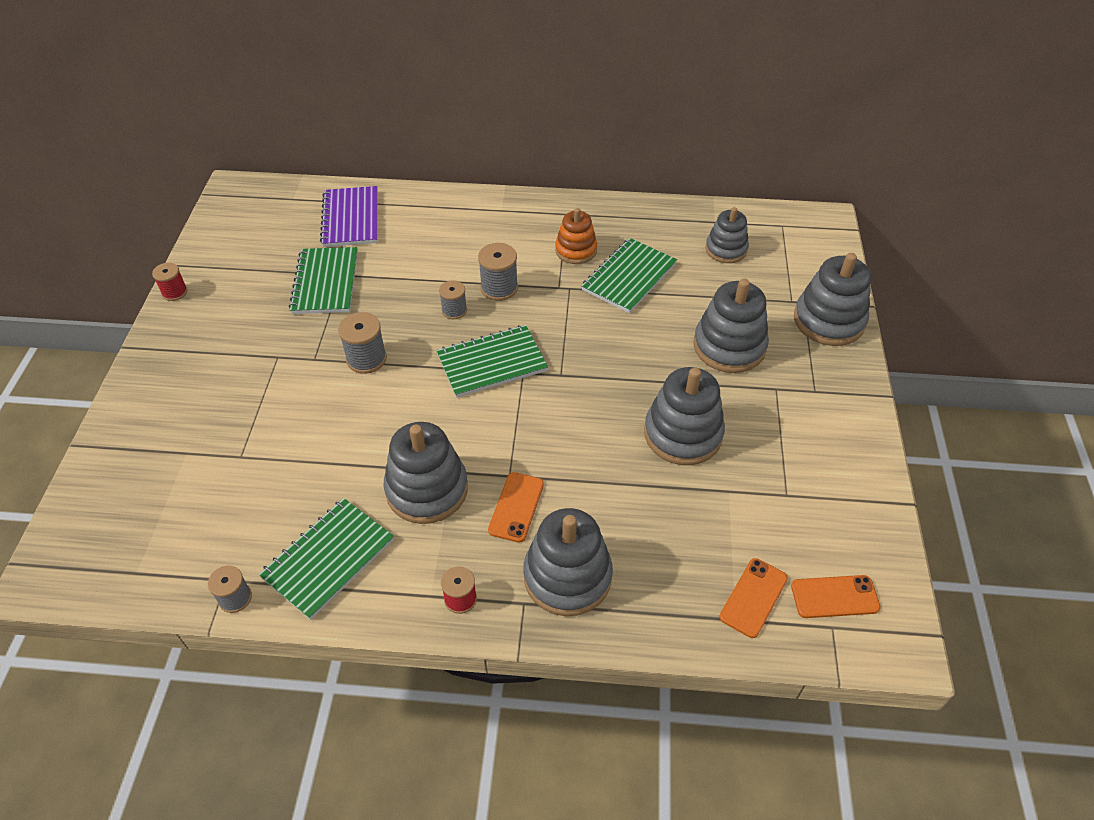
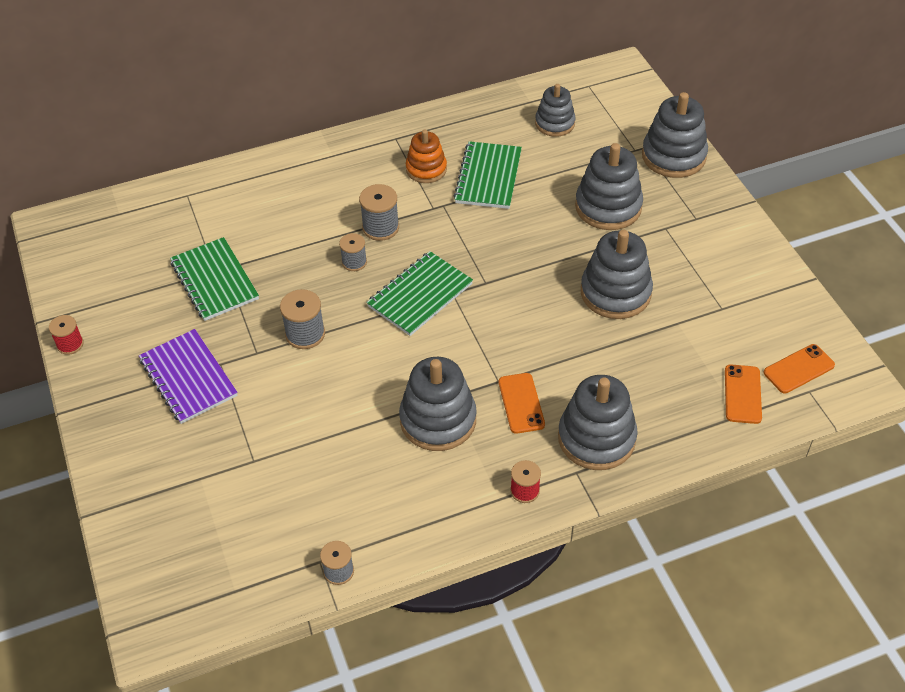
camera: 25 degrees left, 0 degrees up
green notebook [258,498,394,620] -> none
purple notebook [320,186,378,247] -> purple notebook moved to [139,329,238,424]

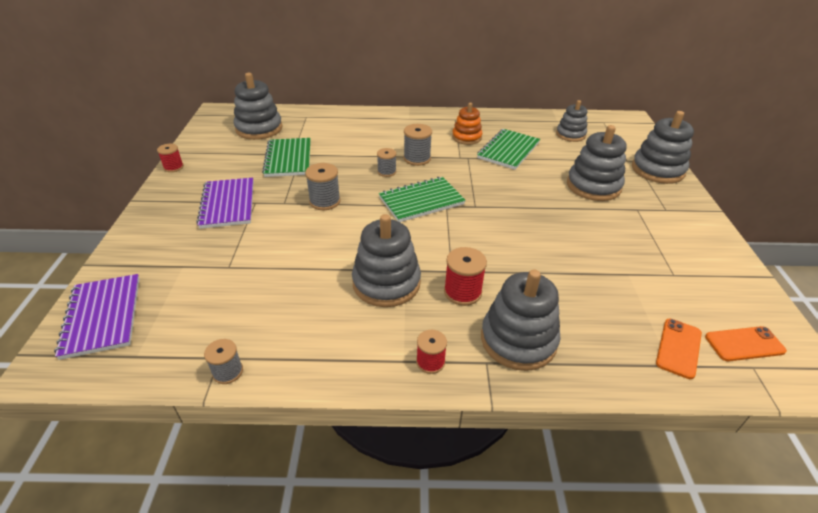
camera: 20 degrees right, 10 degrees down
orange phone [499,373,545,434] -> red spool [444,247,487,306]
grey stacking toy [581,230,653,319] -> grey stacking toy moved to [233,73,282,140]
none -> purple notebook [54,274,139,360]

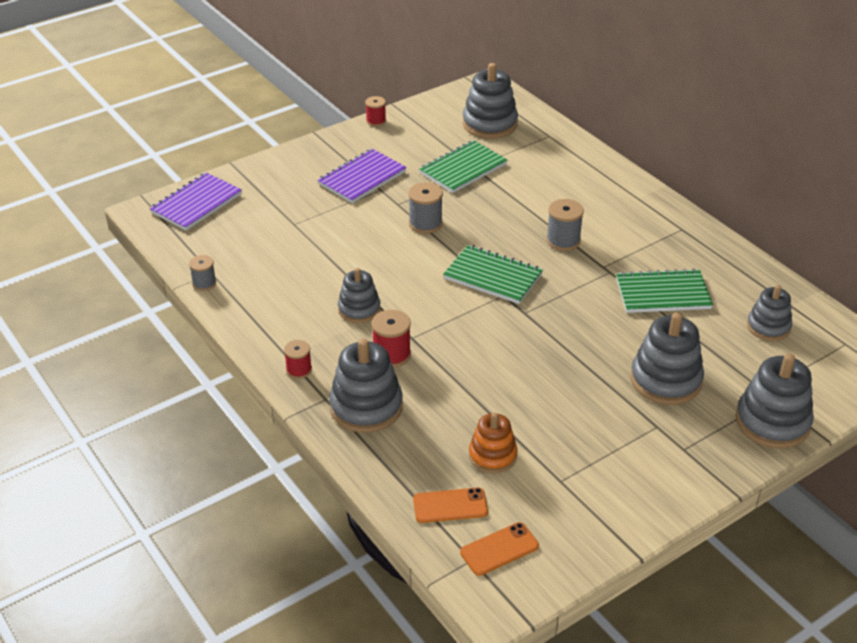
camera: 55 degrees right, 0 degrees up
grey stacking toy [352,214,421,307] -> grey stacking toy [338,268,381,323], size x0.64
grey spool [377,148,396,177] -> none
orange stacking toy [452,103,482,145] -> orange stacking toy moved to [469,413,517,474]
orange phone [705,326,787,361] -> orange phone turned 75 degrees counterclockwise [460,522,539,576]

